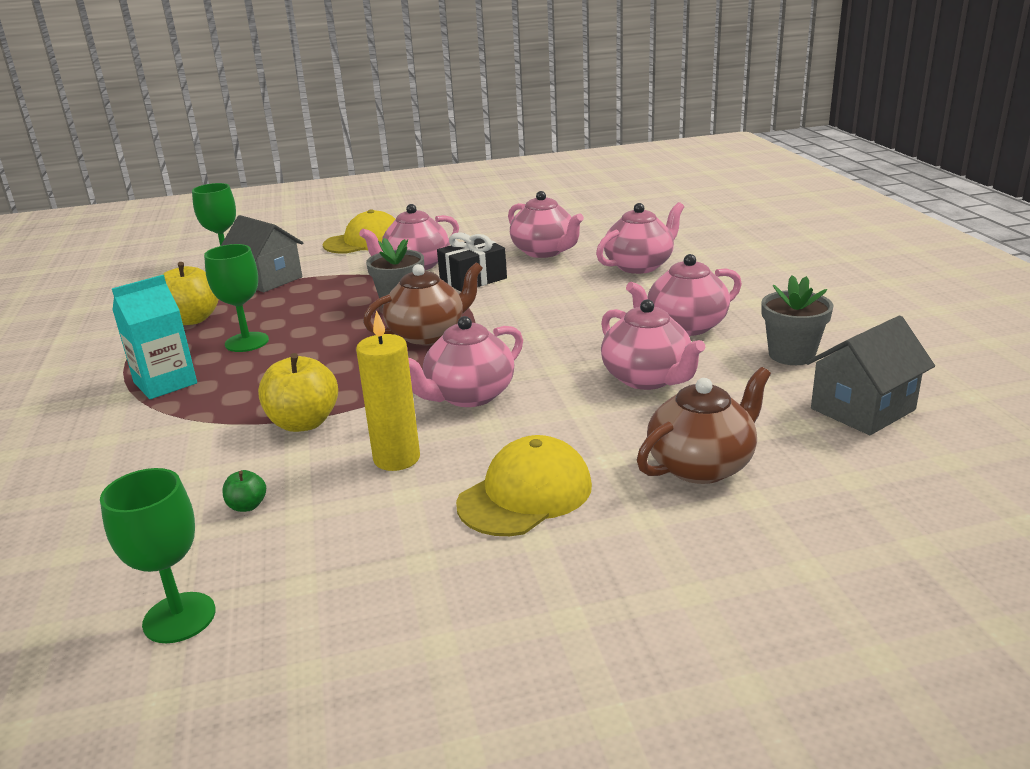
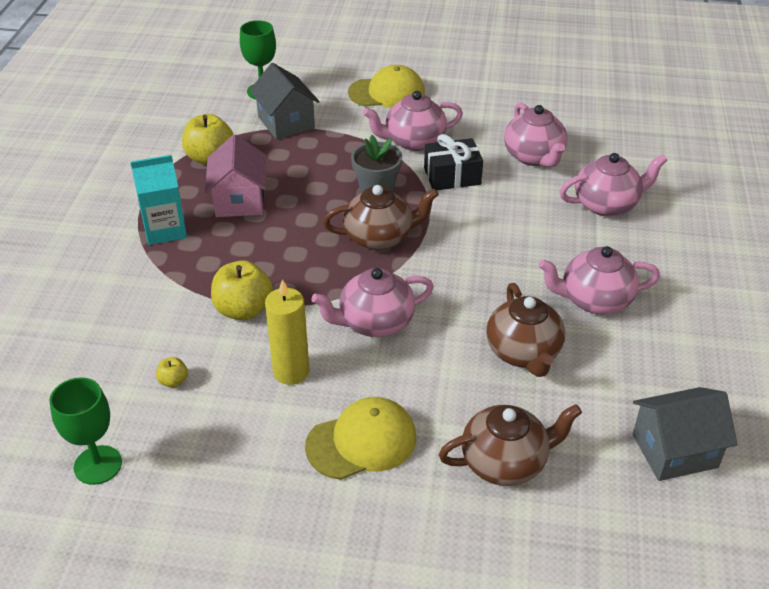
camera: 20 degrees right, 15 degrees up
green goblet [204,244,269,352] -> pink house [205,134,266,217]
green apple [222,470,266,512] -> yellow apple [156,357,188,388]
pink teapot [601,299,705,390] -> brown teapot [486,283,565,377]
grey flower pot [761,275,834,365] -> none

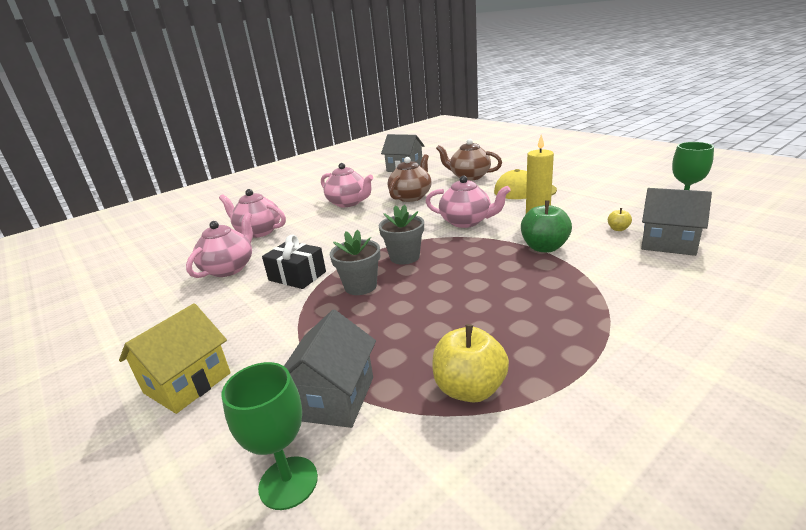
camera: 135 degrees left, 15 degrees down
turquoise carton [130,155,187,245] -> none
pink house [205,134,266,217] -> none
yellow apple [211,260,273,320] -> green apple [521,201,572,252]
brown teapot [323,185,439,250] -> grey flower pot [378,205,424,265]
yellow cap [348,65,425,108] -> yellow house [119,303,231,414]
pink teapot [363,91,463,151] -> none
none -> grey house [641,188,712,256]

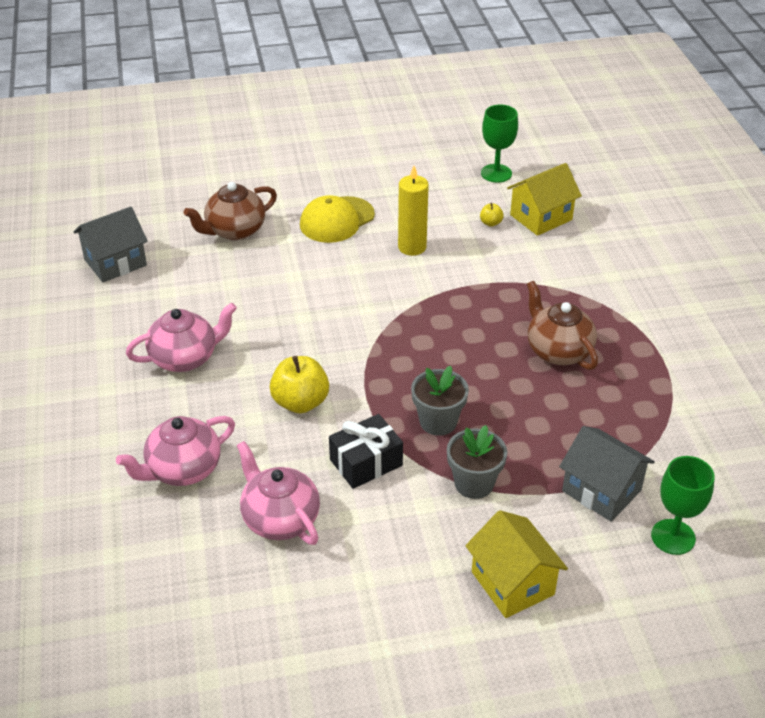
camera: 65 degrees left, 15 degrees up
grey flower pot [378,205,424,265] -> grey flower pot moved to [447,425,507,499]
brown teapot [388,154,432,202] -> brown teapot moved to [527,281,598,370]
pink teapot [425,176,511,228] -> none
yellow apple [432,324,509,403] -> yellow apple moved to [270,356,329,413]
green apple [521,201,572,252] -> none
grey house [641,188,712,256] -> yellow house [507,163,582,236]

